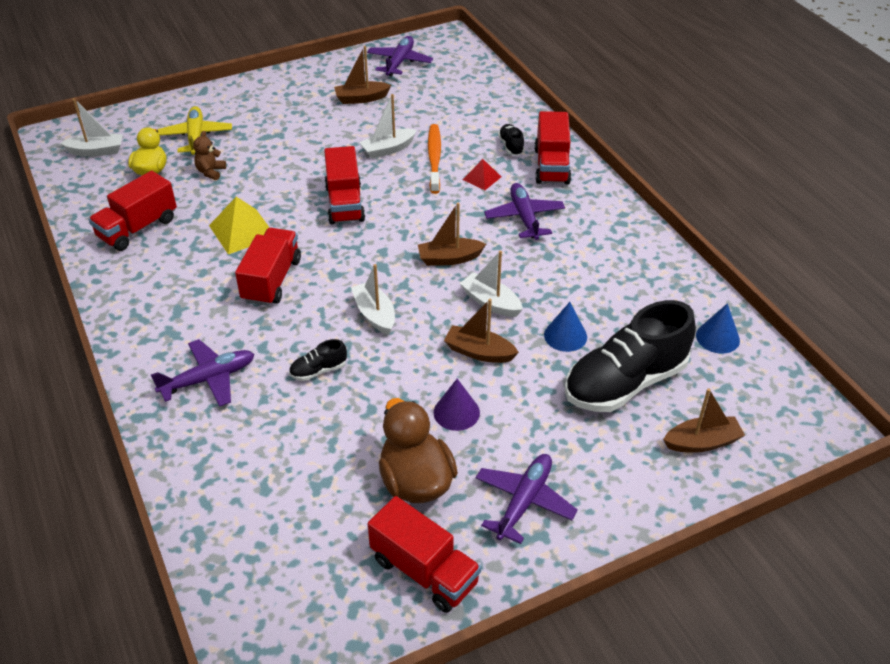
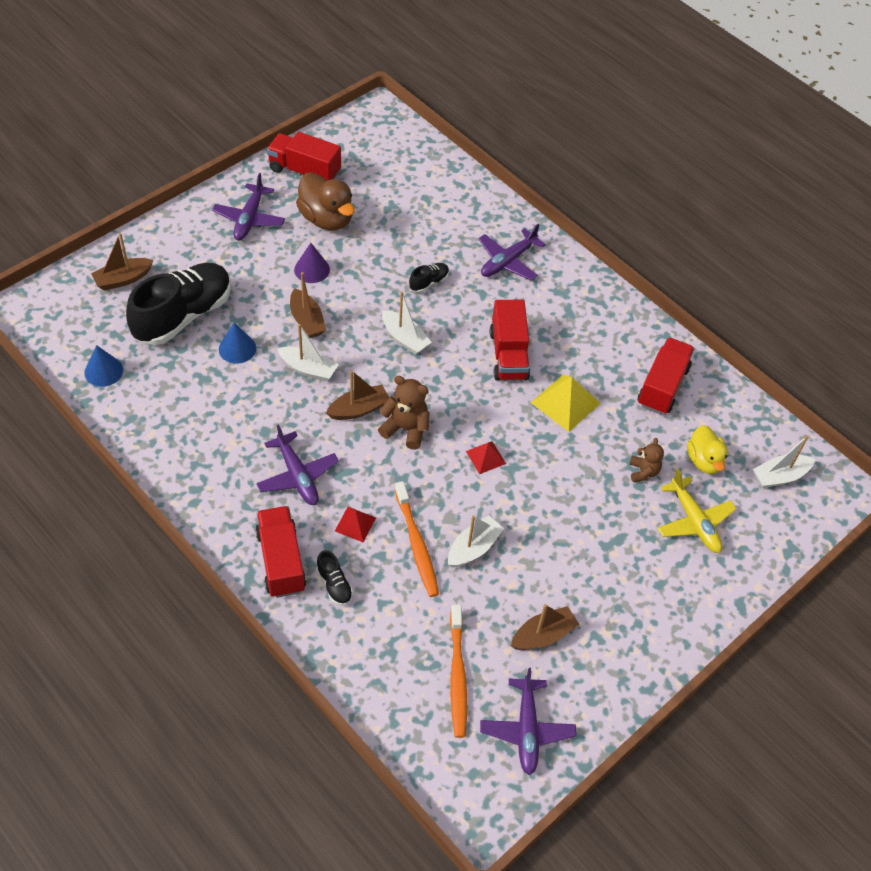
camera: 160 degrees right, 10 degrees up
red truck [324,146,365,224] -> red pyramid [466,441,506,474]
brown boat [444,299,519,363] -> brown boat turned 60 degrees clockwise [290,272,326,338]
none -> brown teddy bear [378,376,430,450]
none -> orange toothbrush [450,605,467,738]

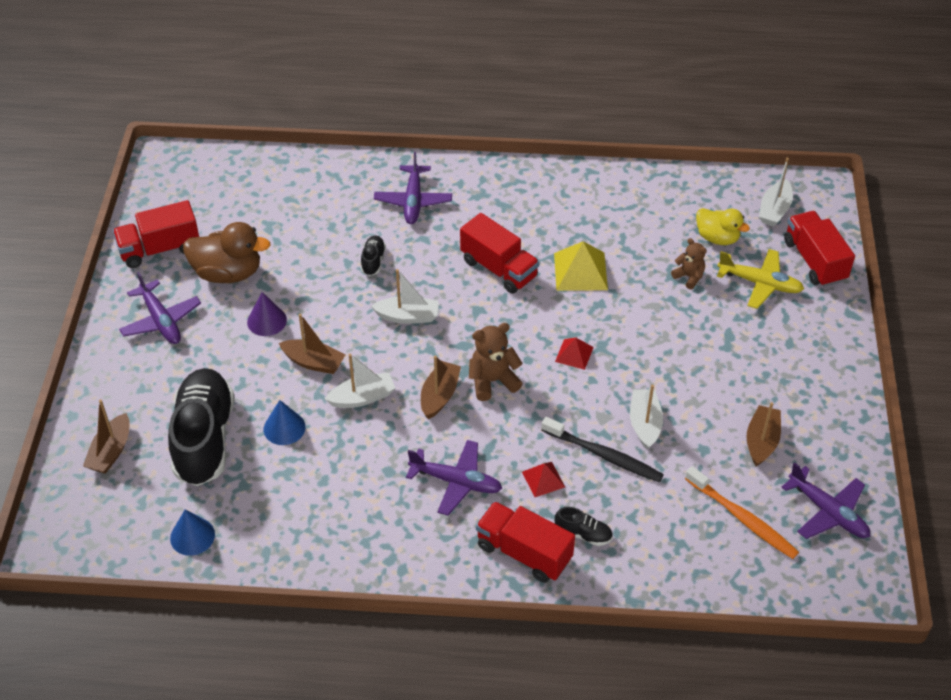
camera: 40 degrees left, 5 degrees down
orange toothbrush [395,482,439,597] -> black toothbrush [541,417,664,483]
red truck [638,337,695,414] -> red truck moved to [784,211,855,287]

